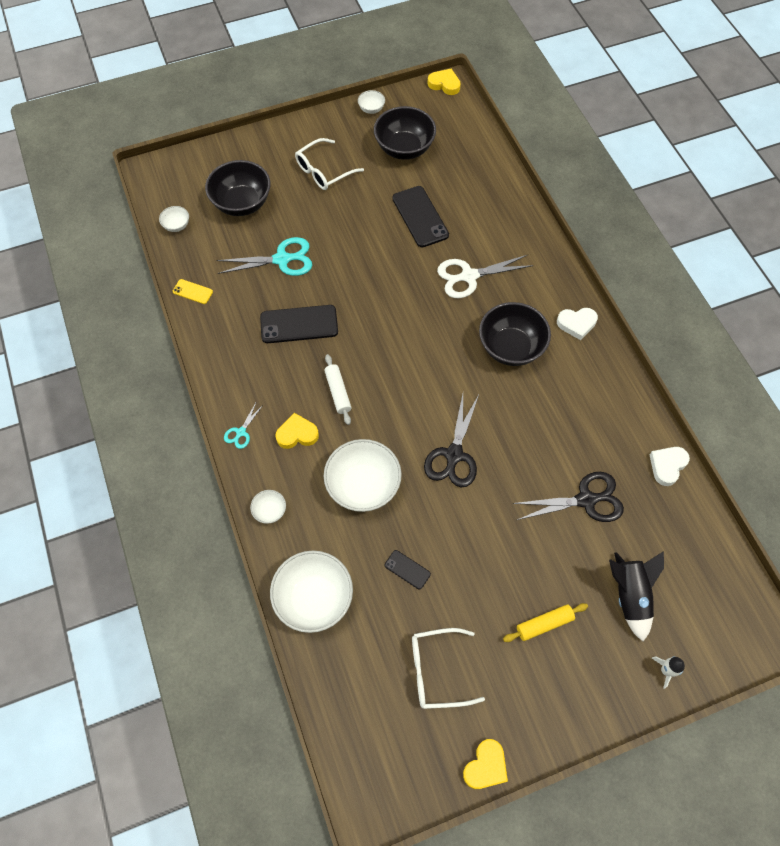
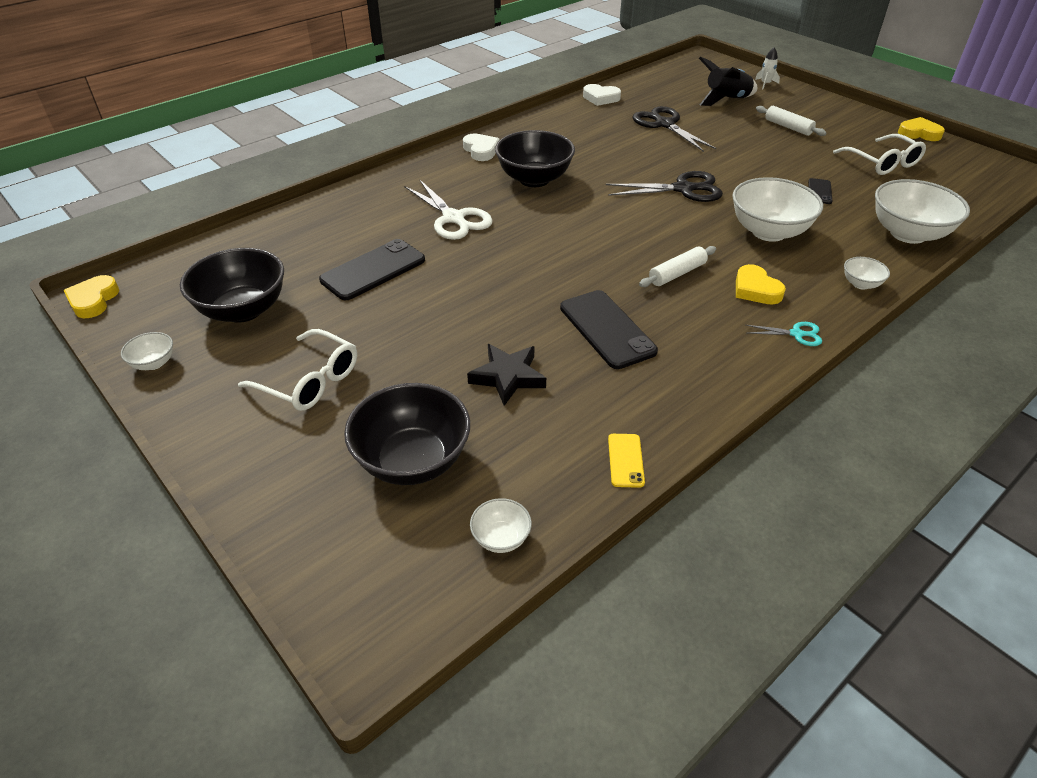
camera: 110 degrees left, 20 degrees down
turquoise scissors [217,237,312,276] -> black star [467,344,546,406]
yellow rolling pin [503,603,588,642] -> white rolling pin [756,106,826,136]

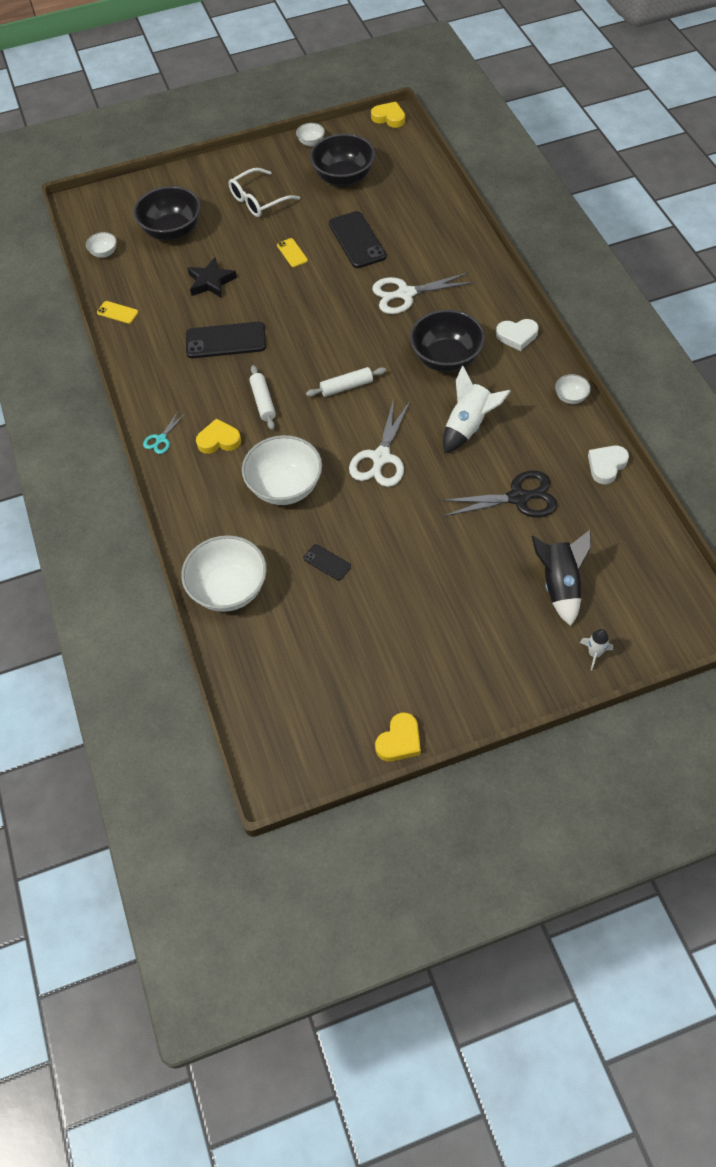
camera: 115 degrees right, 15 degrees up
black scissors [606,171,723,202] -> white scissors [349,399,410,487]
white rolling pin [756,106,826,136] -> white rolling pin moved to [306,367,386,397]
white glasses [833,134,926,175] -> none
white bowl [844,257,890,290] -> white bowl moved to [555,374,591,404]
none -> yellow phone [277,238,308,267]
none -> white rocket [443,366,511,453]

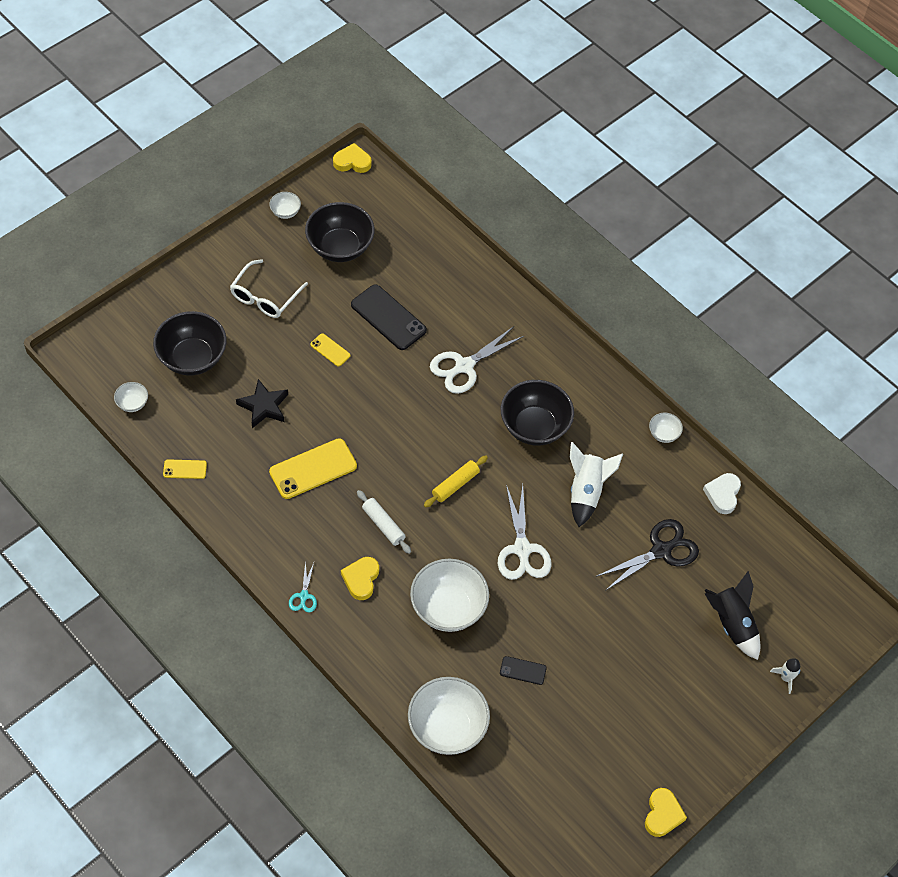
camera: 30 degrees left, 0 degrees up
black phone [186,321,266,358] -> yellow phone [269,438,357,499]
yellow heart [196,419,241,454] -> yellow heart turned 45 degrees counterclockwise [341,557,379,600]
white rolling pin [306,367,386,397] -> yellow rolling pin [424,456,488,508]
white heart [496,319,539,351] -> none

